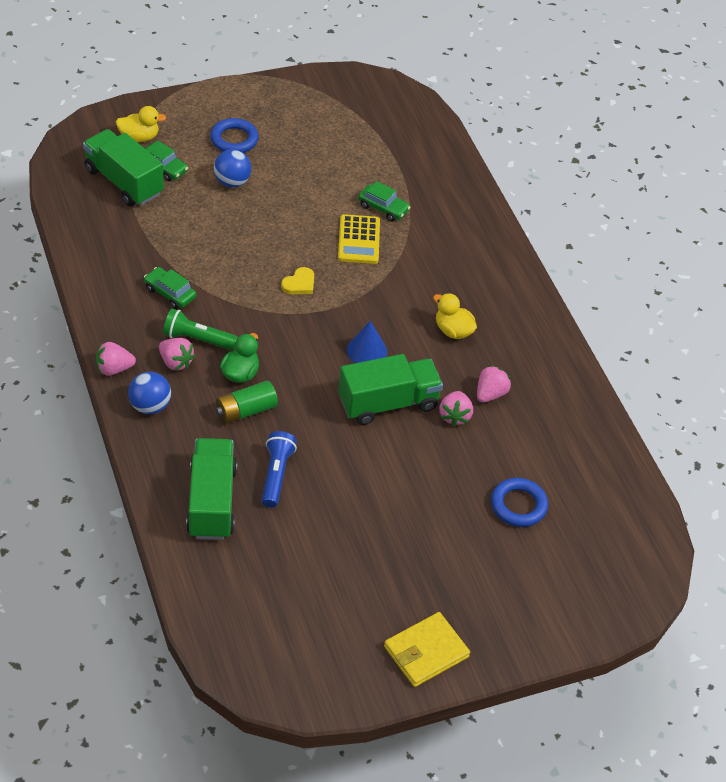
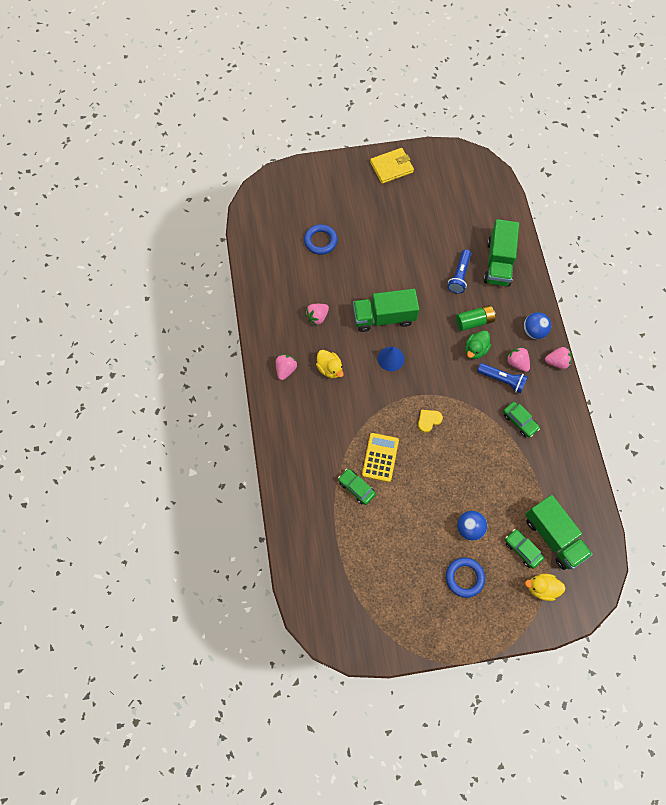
camera: 165 degrees left, 20 degrees up
green flashlight [163,309,238,350] -> blue flashlight [477,363,528,393]
pink strawberry [439,391,473,427] -> pink strawberry moved to [276,354,297,380]

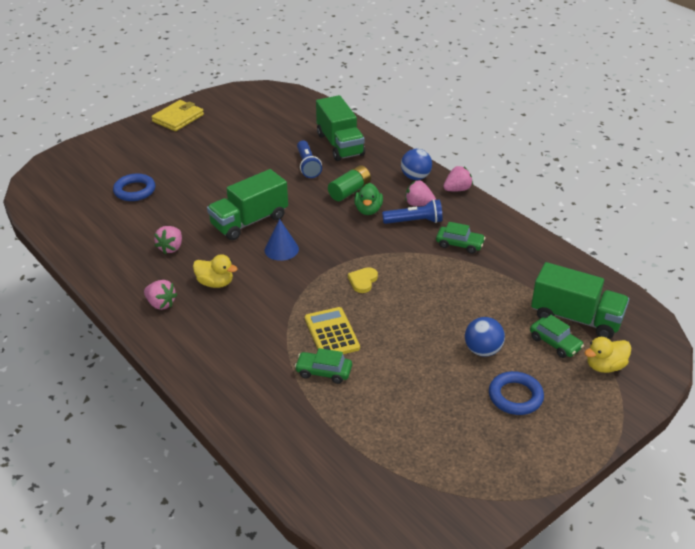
camera: 30 degrees left, 30 degrees down
pink strawberry [276,354,297,380] -> pink strawberry turned 135 degrees clockwise [144,280,177,310]
green car [505,529,544,569] -> green car turned 150 degrees counterclockwise [530,315,584,358]

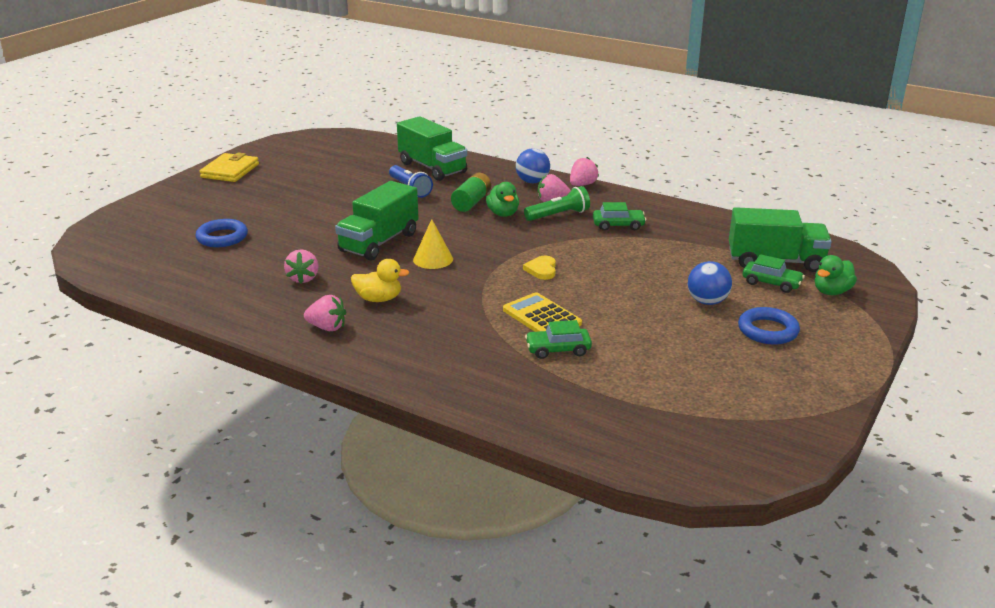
camera: 20 degrees left, 10 degrees down
blue cone [265,219,299,261] -> yellow cone [413,219,453,269]
blue flashlight [382,199,443,224] -> green flashlight [524,186,590,221]
yellow duck [584,337,631,373] -> green duck [815,255,857,295]

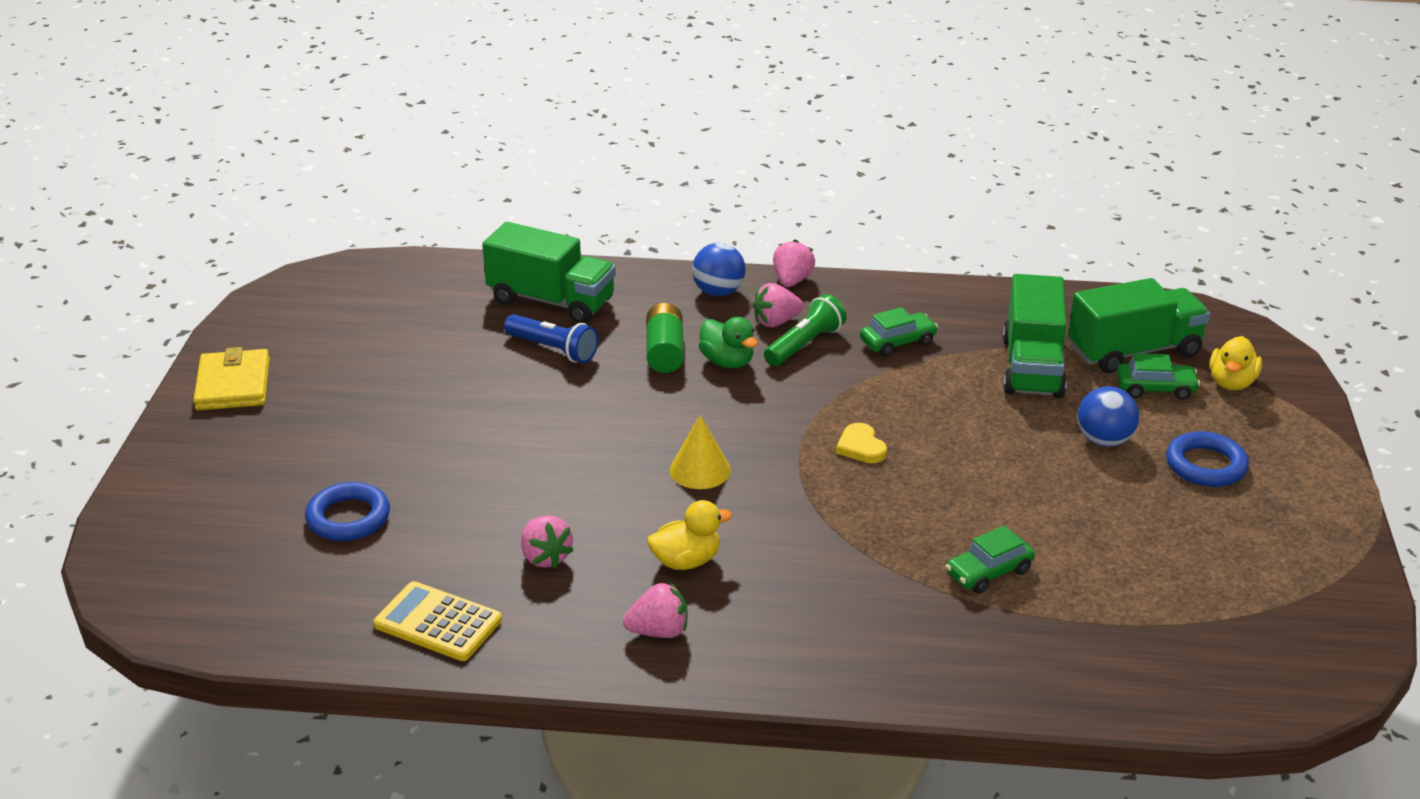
camera: 25 degrees left, 5 degrees up
green truck [335,181,419,261] -> green truck moved to [1003,274,1067,398]
yellow calculator [503,292,582,332] -> yellow calculator moved to [373,581,502,661]
green duck [815,255,857,295] -> yellow duck [1210,336,1262,390]

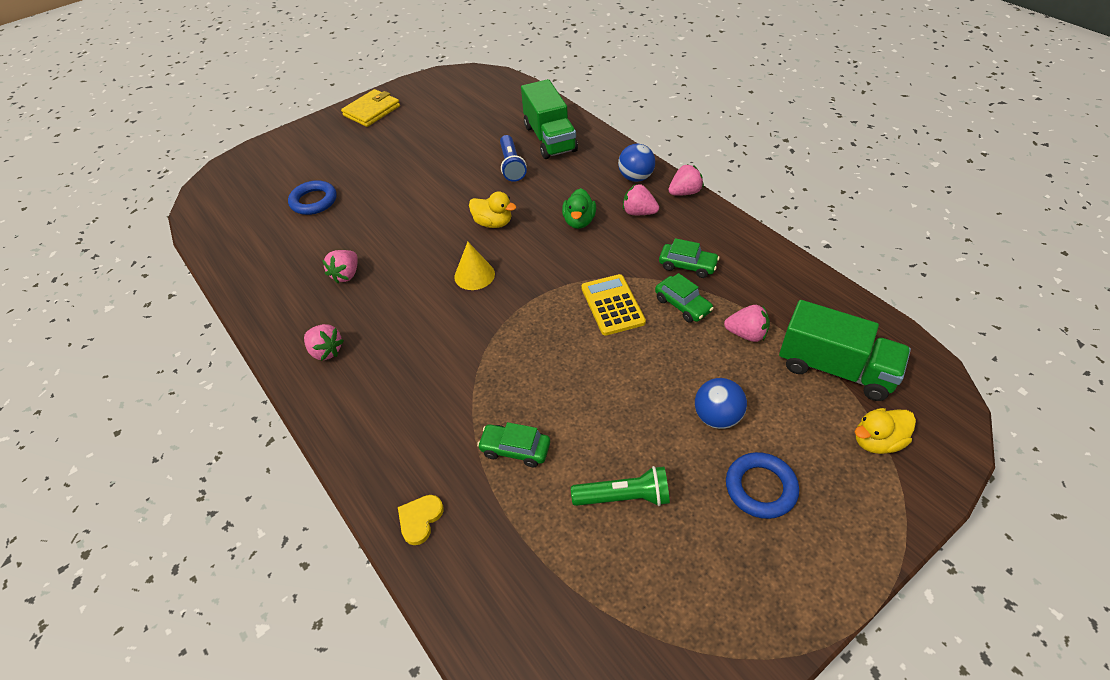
camera: 50 degrees right, 15 degrees up
yellow calculator [373,581,502,661] -> yellow calculator moved to [581,274,646,336]
green battery [646,303,684,373] -> none
yellow duck [647,500,732,570] -> yellow duck moved to [469,192,516,228]
green flashlight [764,294,847,366] -> green flashlight moved to [571,466,670,506]
yellow heart [836,423,887,463] -> yellow heart moved to [398,495,444,545]
green truck [1003,274,1067,398] -> pink strawberry [724,305,770,342]
green car [1116,353,1200,400] -> green car moved to [655,273,714,323]

